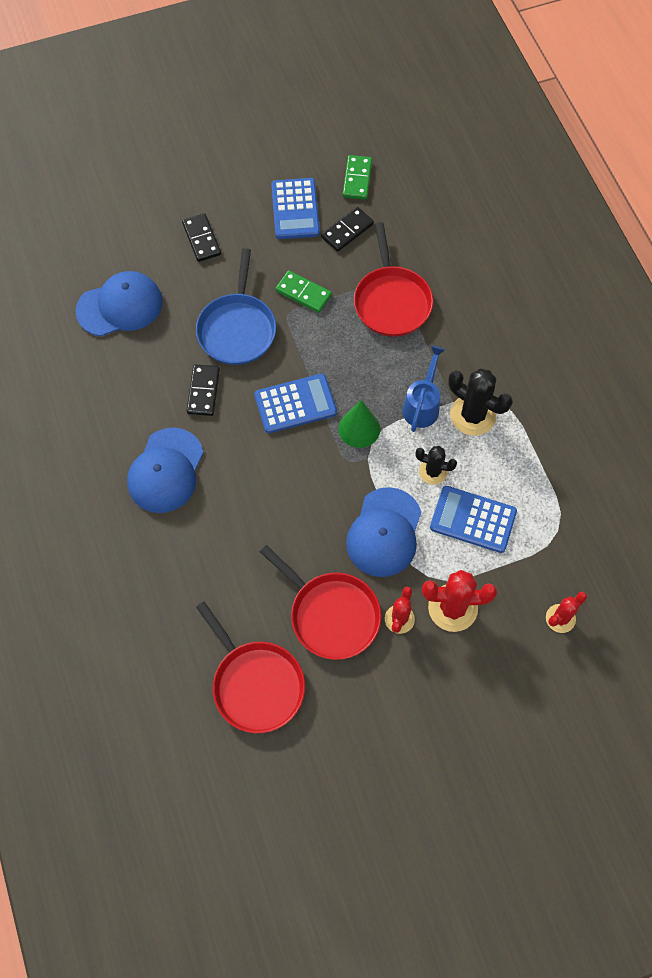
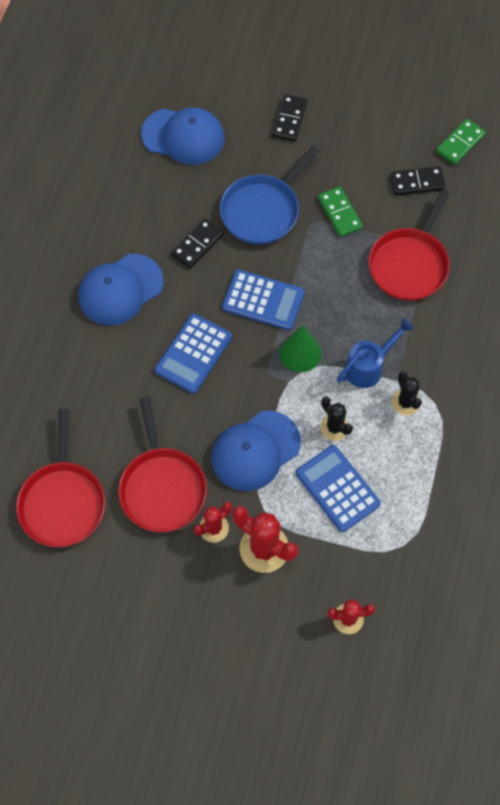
camera: 35 degrees right, 0 degrees up
blue calculator [271,178,320,239] -> blue calculator moved to [155,314,232,394]
black cactus [448,368,513,436] -> black cactus [392,371,422,415], size x0.60

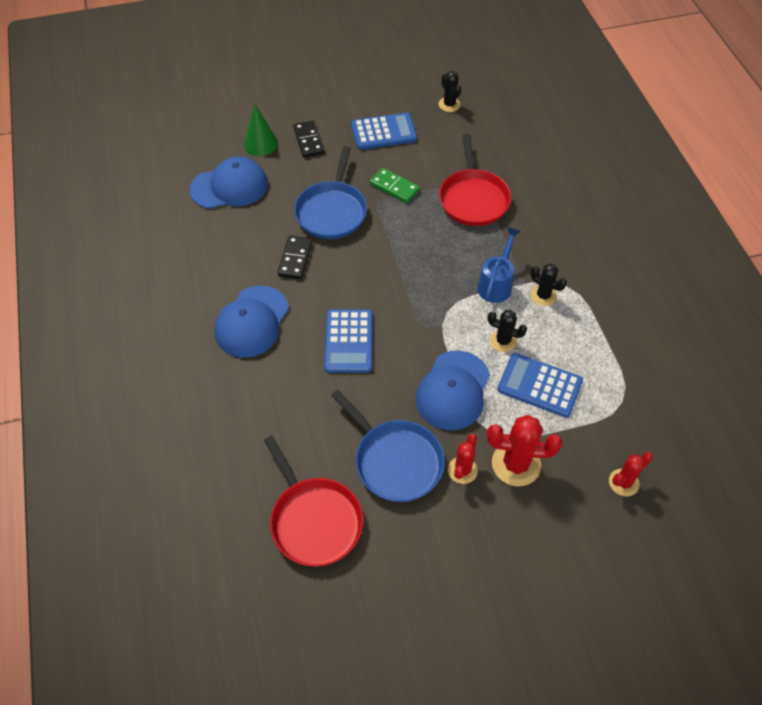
camera: 30 degrees left, 10 degrees down
red pan [118,397,207,532] -> blue pan [331,390,445,502]
blue calculator [222,269,305,330] -> blue calculator moved to [351,113,417,150]
green cone [279,325,321,372] -> green cone moved to [244,103,278,156]
black domino [391,166,446,196] -> none
green domino [436,119,486,165] -> black cactus [439,71,461,112]

